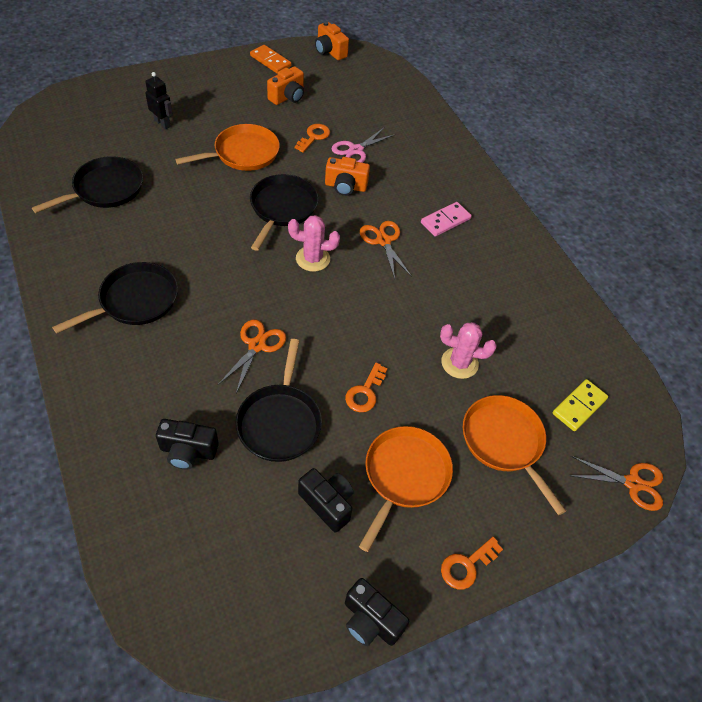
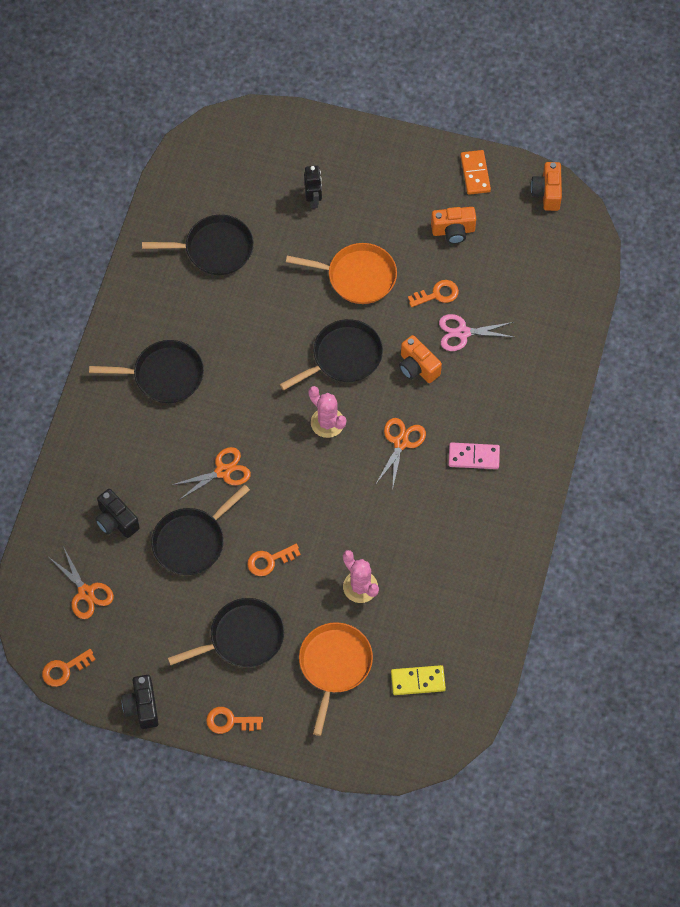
camera: 45 degrees right, 10 degrees up
black camera [298,468,353,533] -> none
orange pan [359,426,453,552] -> black pan [168,598,284,667]
orange scissors [569,456,663,511] -> orange scissors moved to [50,546,114,619]
none -> orange key [42,649,96,687]

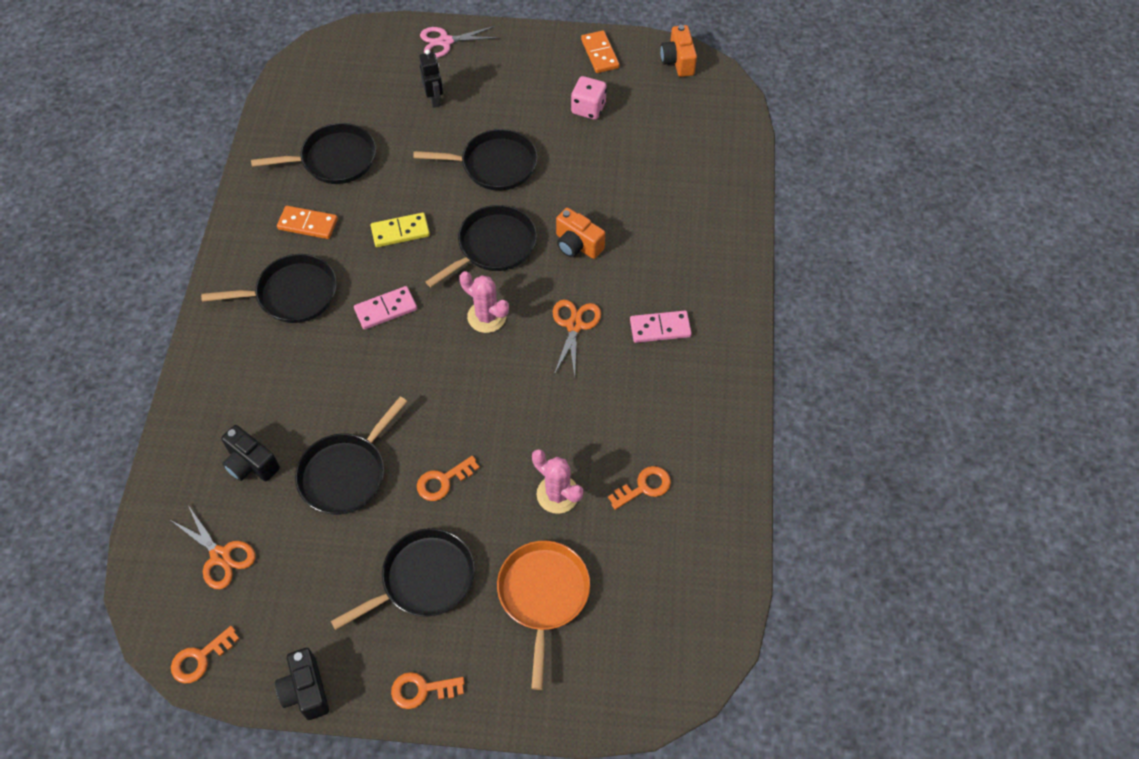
camera: 10 degrees left, 5 degrees down
orange scissors [172,447,251,501] -> none
orange pan [286,243,397,304] -> black pan [413,129,537,191]
yellow domino [391,665,446,695] -> yellow domino moved to [370,213,430,247]
orange key [408,280,459,307] -> orange key moved to [608,466,671,510]
orange camera [431,207,476,244] -> pink dice [571,76,607,120]
pink scissors [439,314,514,351] -> pink scissors moved to [420,26,499,58]
none -> orange domino [277,206,338,239]
none -> pink domino [354,286,417,330]

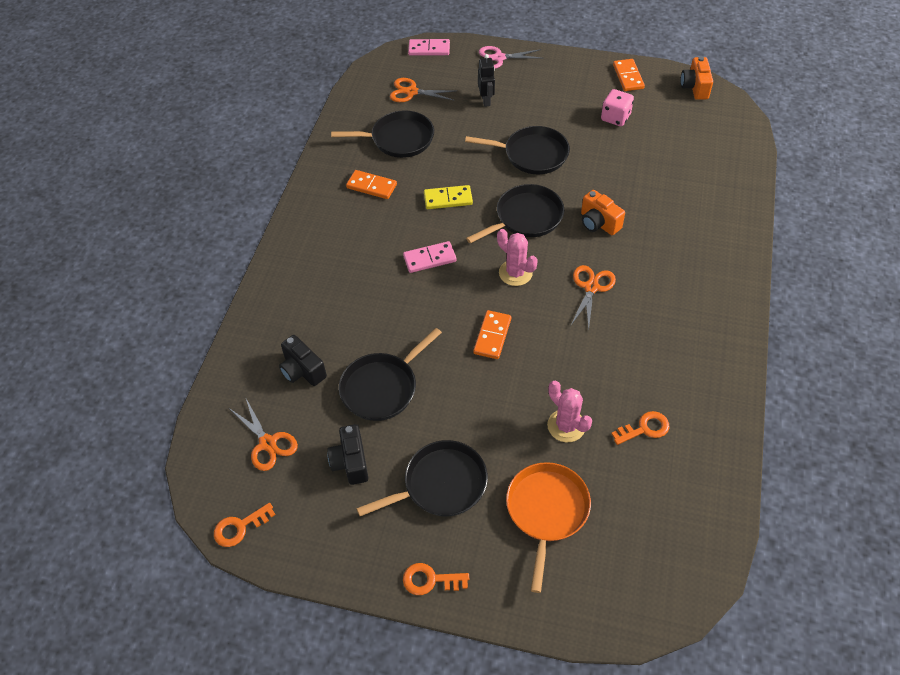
camera: 10 degrees right, 5 degrees down
black pan [201,254,337,323] -> none
black camera [275,648,329,720] -> black camera moved to [327,424,368,485]
orange key [417,456,480,501] -> none
pink domino [630,311,692,343] -> pink domino moved to [408,39,450,55]
none -> orange scissors [390,78,455,102]
none -> orange domino [473,310,511,359]

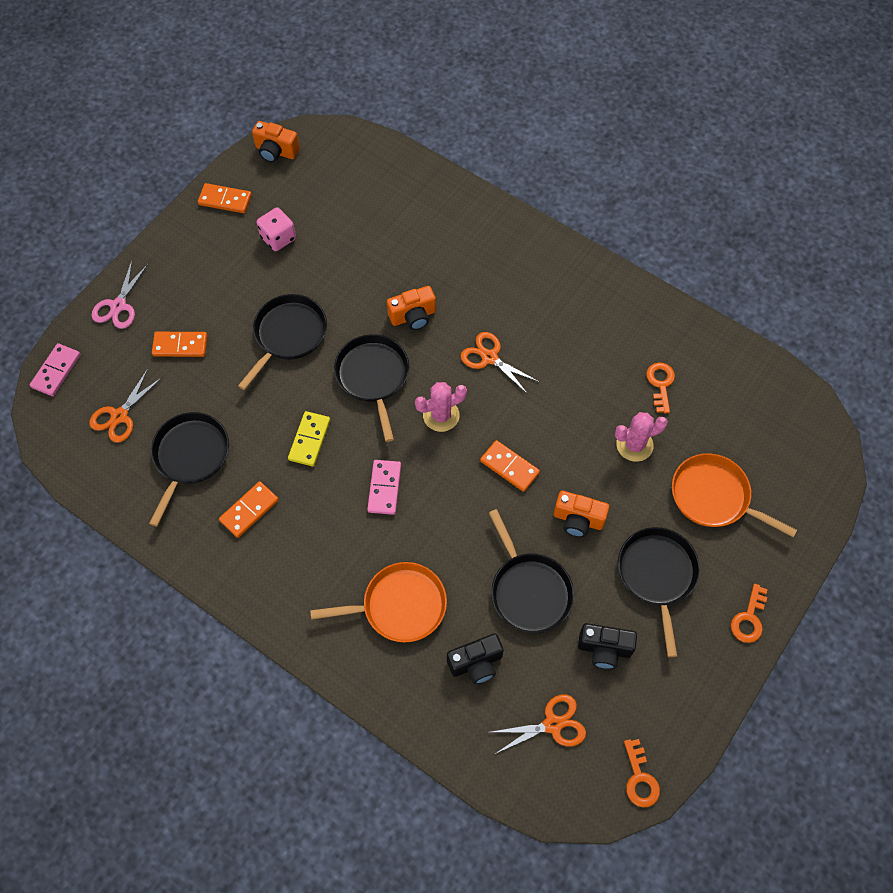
camera: 70 degrees left, 10 degrees up
black robot [478,54,495,107] -> orange domino [152,332,207,357]
none -> orange pan [310,562,447,642]
none -> orange camera [554,491,609,537]

